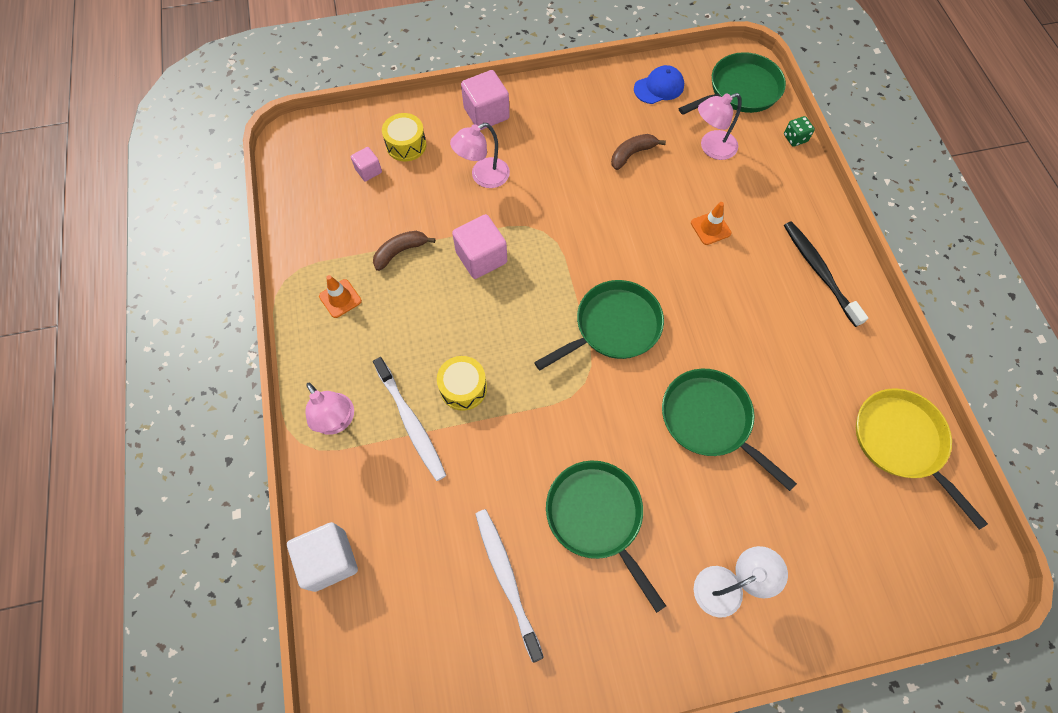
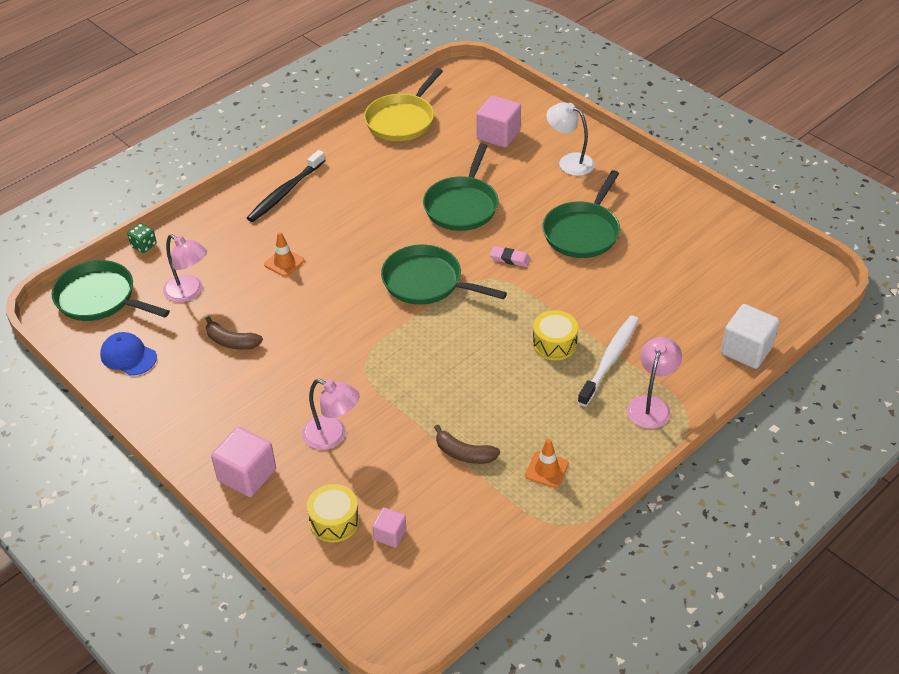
camera: 120 degrees left, 20 degrees down
pink cube [452,214,507,279] -> pink cube moved to [477,95,521,148]
white toothbrush [475,509,544,663] -> none
none -> pink eraser [490,246,531,267]

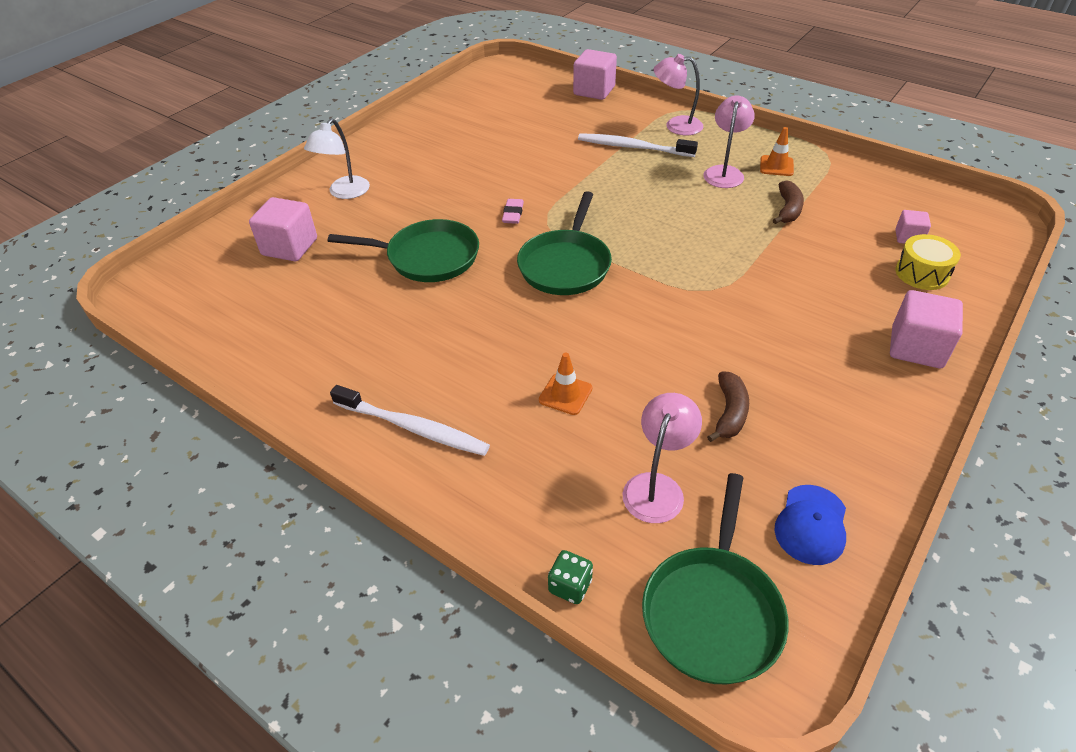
camera: 100 degrees left, 0 degrees up
black toothbrush [247,150,325,222] -> white toothbrush [330,385,490,456]
pink lamp [302,379,360,450] -> pink lamp moved to [703,95,755,188]
yellow pan [364,68,443,141] -> none
yellow drum [533,310,578,360] -> none
green pan [543,170,620,258] -> none
white cube [721,304,779,369] -> pink cube [573,49,617,100]

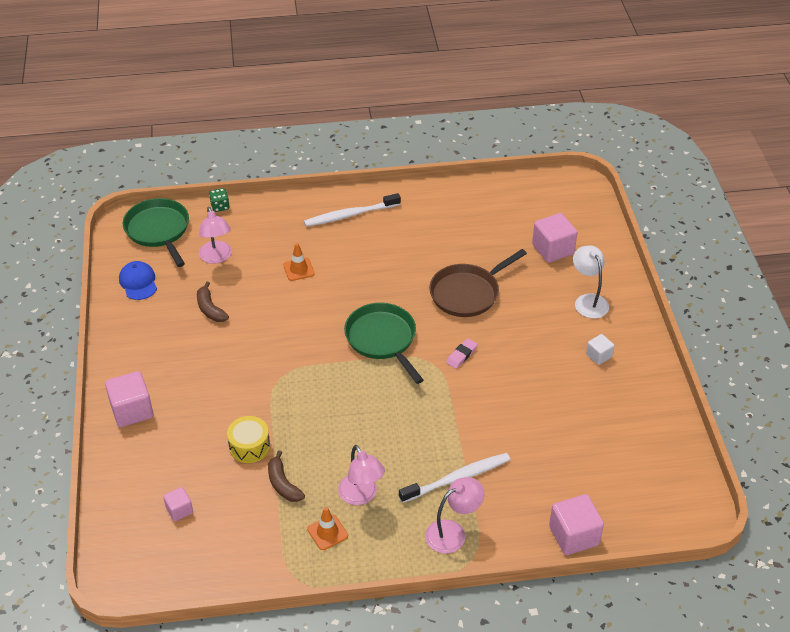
camera: 135 degrees right, 0 degrees up
green pan [328,219,479,282] -> brown pan [429,249,527,317]
pink eraser [502,199,524,224] -> pink eraser turned 75 degrees clockwise [446,338,478,369]
yellow drum [895,234,961,290] -> yellow drum moved to [227,416,270,463]
none -> white cube [586,334,614,365]

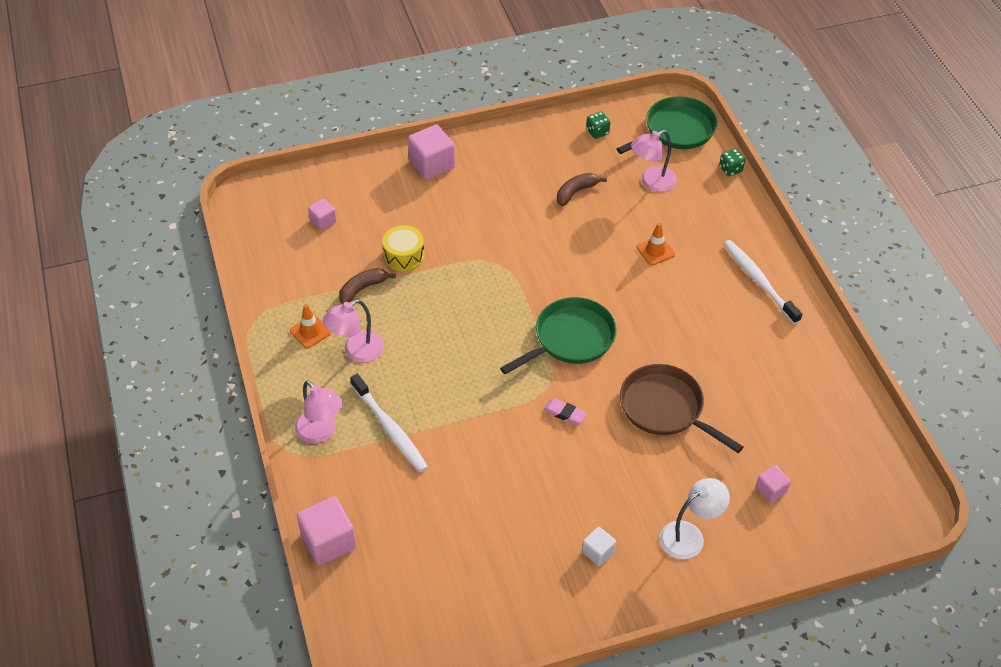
camera: 80 degrees right, 5 degrees up
blue cap [119,261,157,300] -> green dice [586,112,610,139]
pink cube [532,213,578,263] -> pink cube [756,465,791,503], size x0.56

